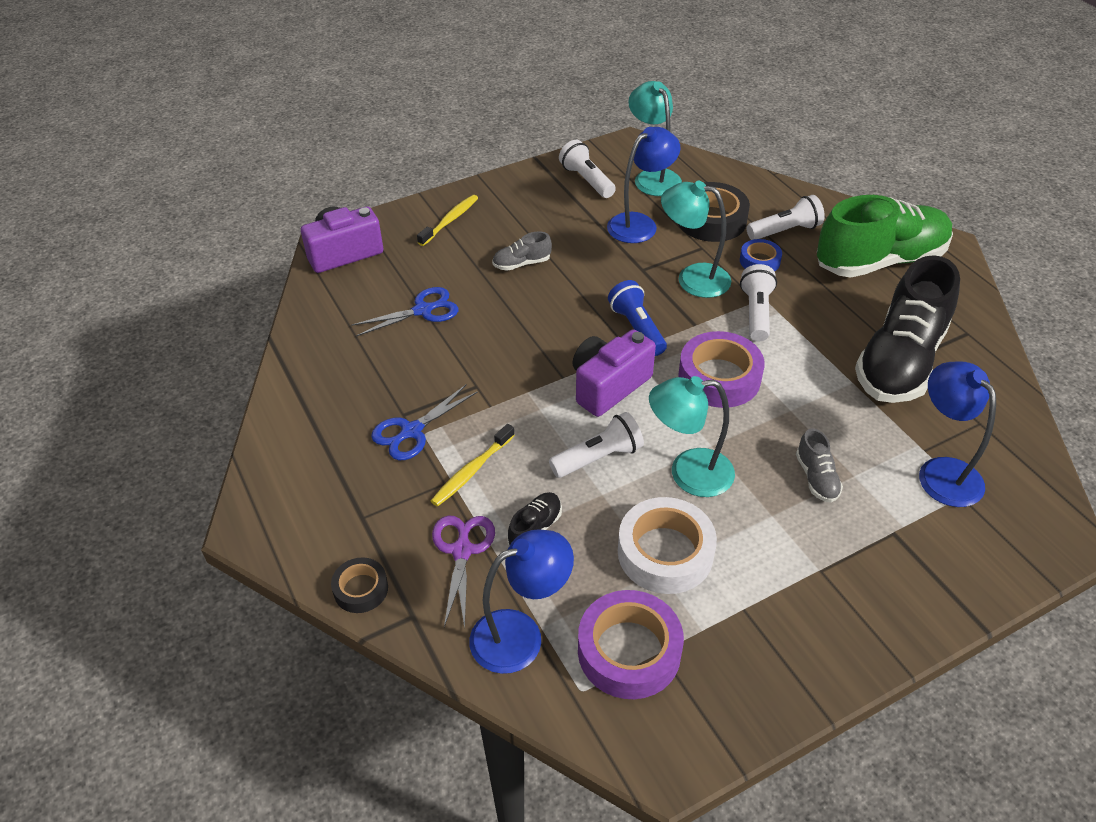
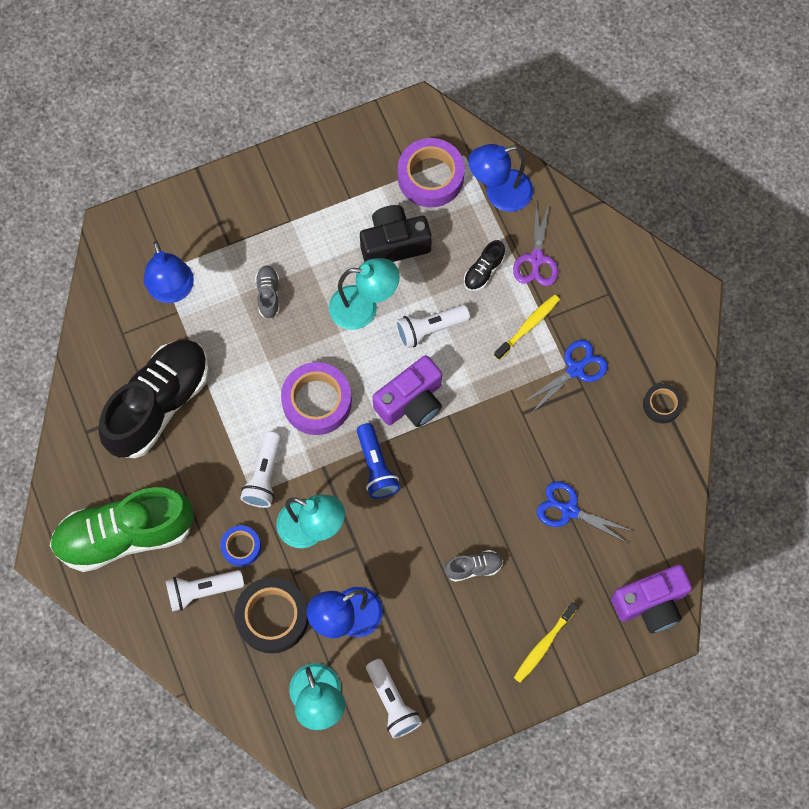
camera: 175 degrees left, 25 degrees up
black tape [331,558,388,613] -> black tape moved to [643,383,683,423]
blue scissors [351,287,458,336] -> blue scissors turned 45 degrees clockwise [537,481,633,544]
white tape [618,497,717,594] -> black camera [360,205,432,262]

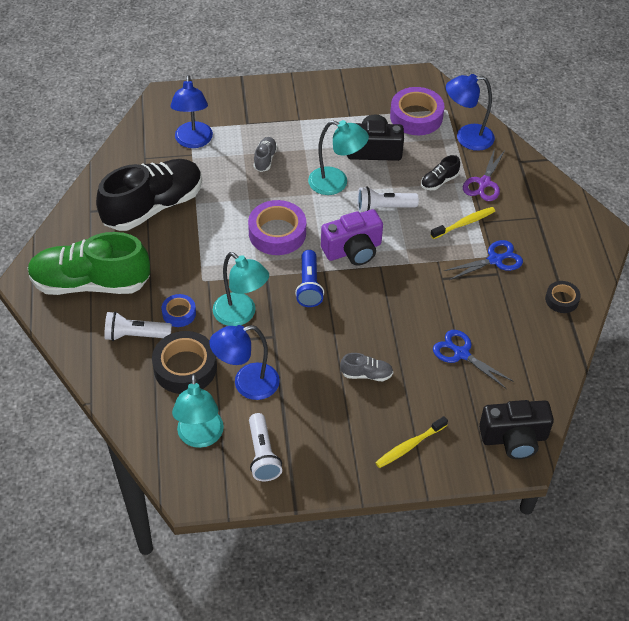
camera: 15 degrees right, 20 degrees down
white flashlight [240,431,281,508] -> none
purple camera [611,564,692,633] -> black camera [479,400,554,459]

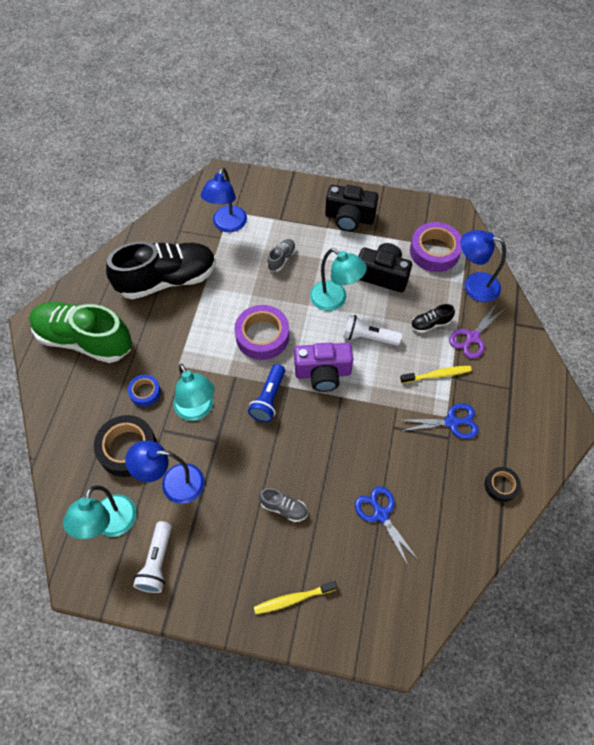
camera: 20 degrees right, 10 degrees up
white flashlight [104,311,172,341] -> none
black camera [479,400,554,459] -> black camera moved to [325,185,379,232]

